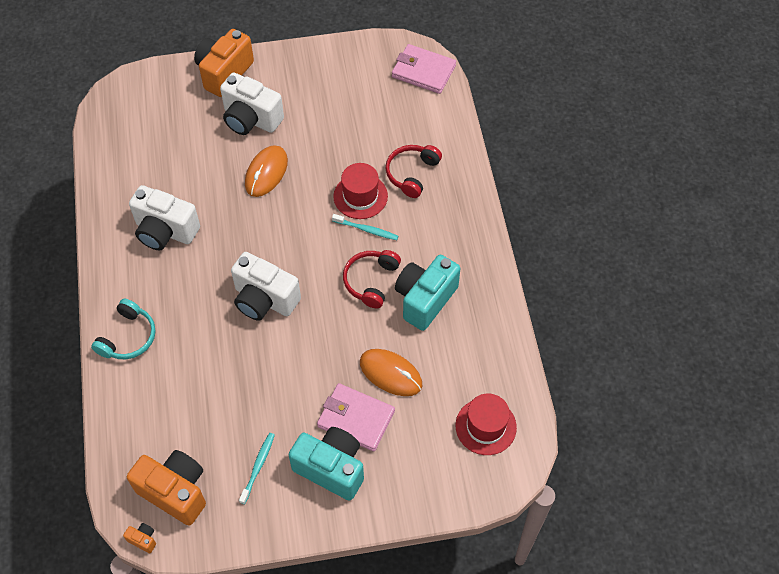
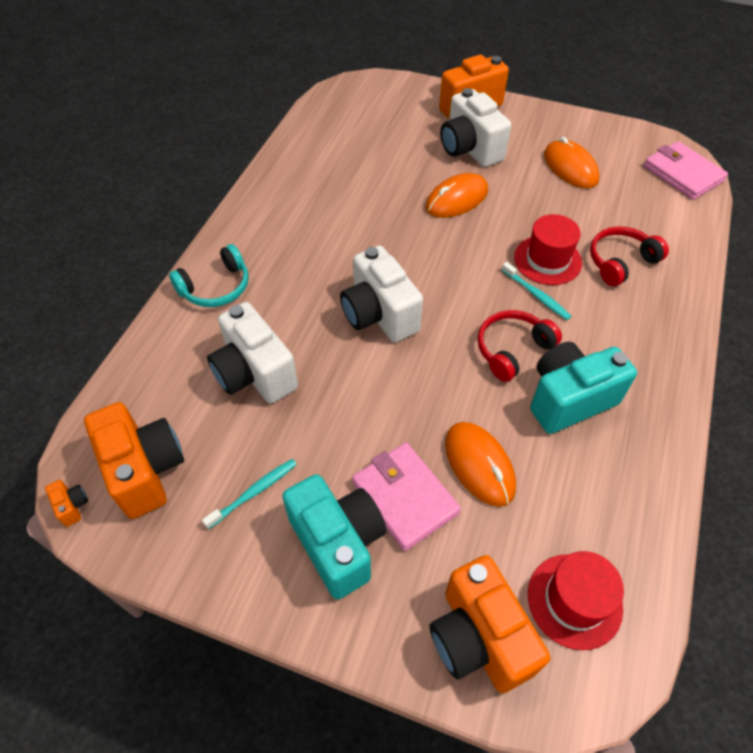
camera: 30 degrees right, 5 degrees down
white camera [129,185,200,250] -> white camera moved to [207,302,298,403]
none -> orange camera [430,555,550,693]
none -> orange mouse [544,137,599,189]

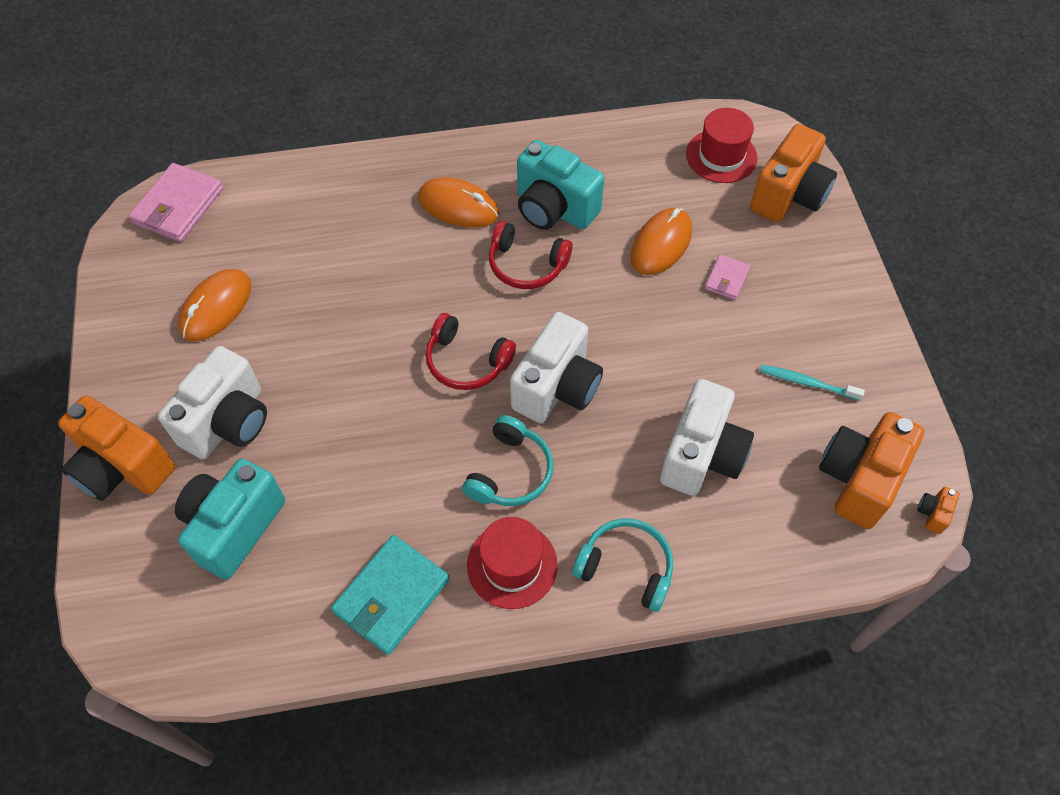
camera: 120 degrees left, 5 degrees up
turquoise camera [282,474,387,599] -> turquoise camera moved to [175,459,285,580]
pink wallet [352,442,461,551] -> pink wallet [705,254,750,300], size x0.53
orange mouse [426,173,488,218] -> orange mouse moved to [418,178,499,228]
turquoise toothbrush [502,262,572,320] -> none
red hat [514,214,582,285] -> red hat moved to [467,517,558,609]
red headphones [590,226,669,286] -> red headphones moved to [426,313,516,390]
none -> turquoise wallet [331,535,450,655]
none -> turquoise headphones [462,415,553,506]

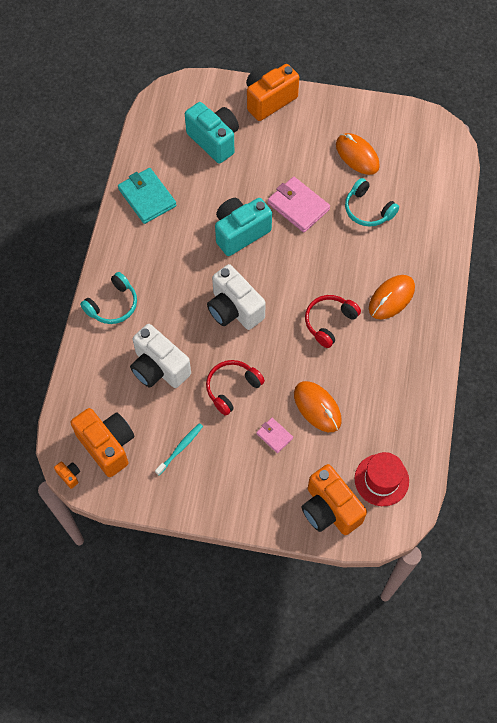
camera: 110 degrees right, 5 degrees up
pink wallet [129,163,223,242] -> pink wallet moved to [268,177,330,233]
white camera [158,346,267,459] -> none
red headphones [426,313,516,390] -> red headphones moved to [206,360,265,416]
turquoise headphones [462,415,553,506] -> turquoise headphones moved to [345,178,399,227]
red hat [467,517,558,609] -> none
turquoise camera [517,140,604,230] -> turquoise camera moved to [215,198,272,256]

